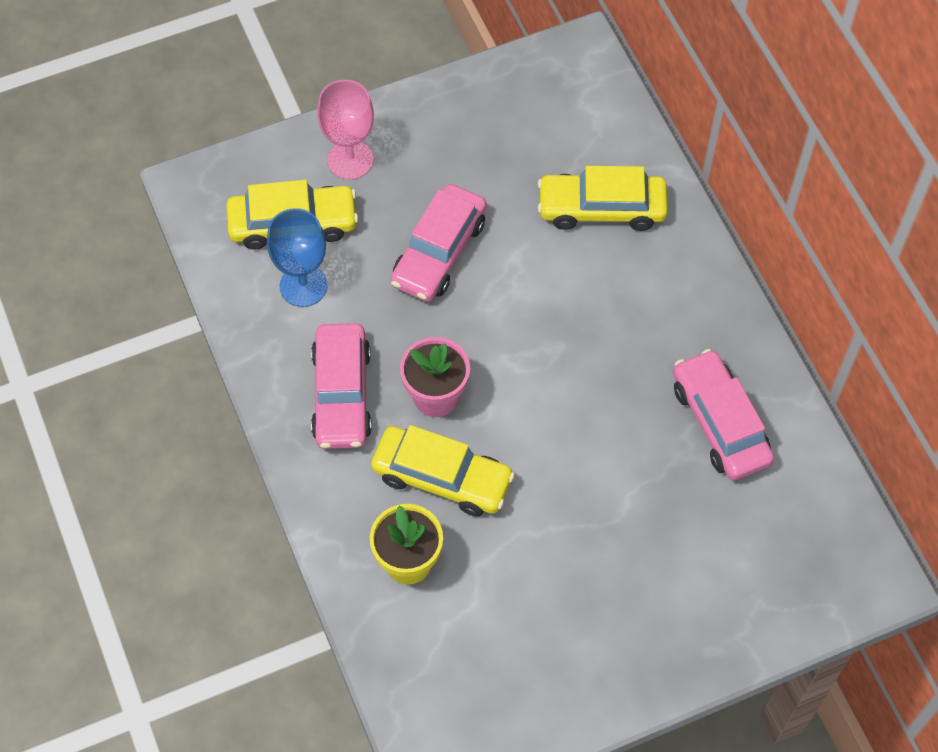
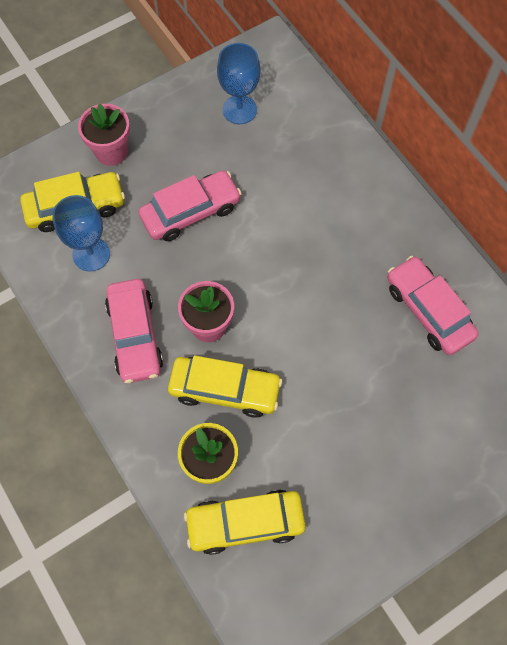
camera: 10 degrees left, 5 degrees up
pink goblet [317,80,374,179] -> pink flower pot [78,104,130,166]
pink car [391,184,487,302] -> pink car turned 135 degrees counterclockwise [139,170,242,241]
yellow car [538,166,668,231] -> yellow car moved to [184,490,306,555]
none -> blue goblet [217,43,261,124]

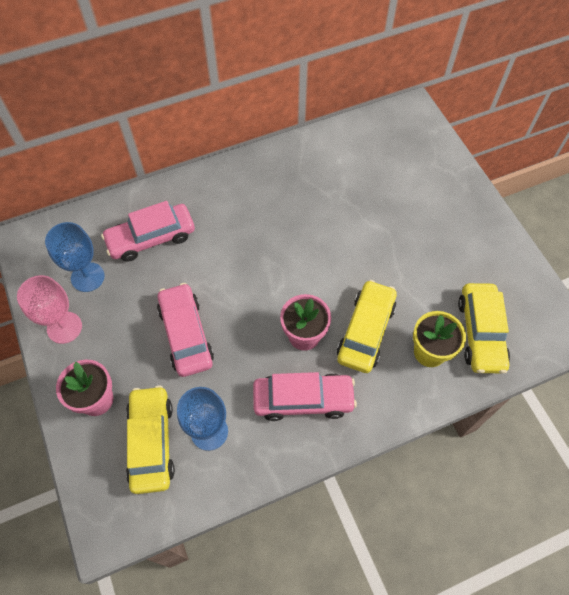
camera: 80 degrees left, 5 degrees down
pink car [387,256,478,355] -> pink car moved to [101,201,195,262]
none -> pink goblet [17,275,82,344]

